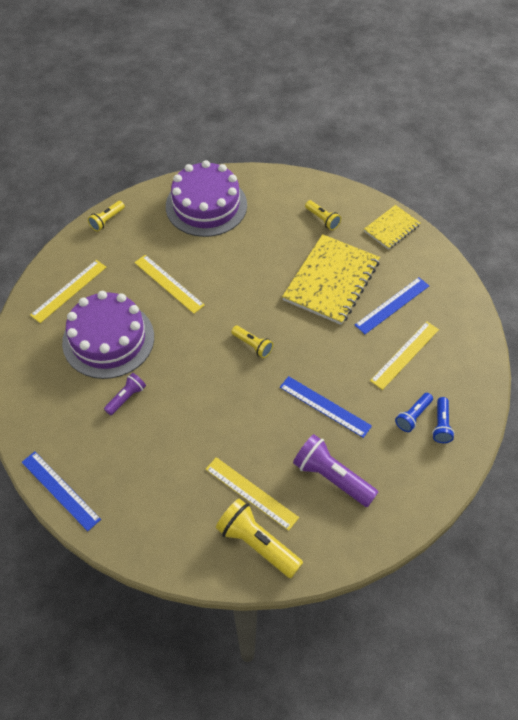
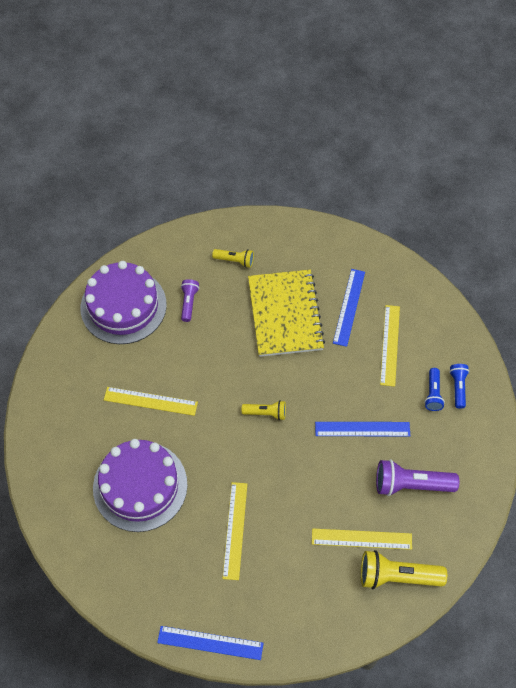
camera: 35 degrees left, 5 degrees up
yellow ruler [30,260,106,323] -> yellow ruler moved to [222,482,247,580]
yellow flashlight [88,201,125,231] -> none
purple flashlight [104,373,146,415] -> purple flashlight moved to [181,279,199,322]
yellow notebook [364,205,420,250] -> none
blue flashlight [432,397,454,443] -> blue flashlight turned 150 degrees counterclockwise [449,364,469,409]

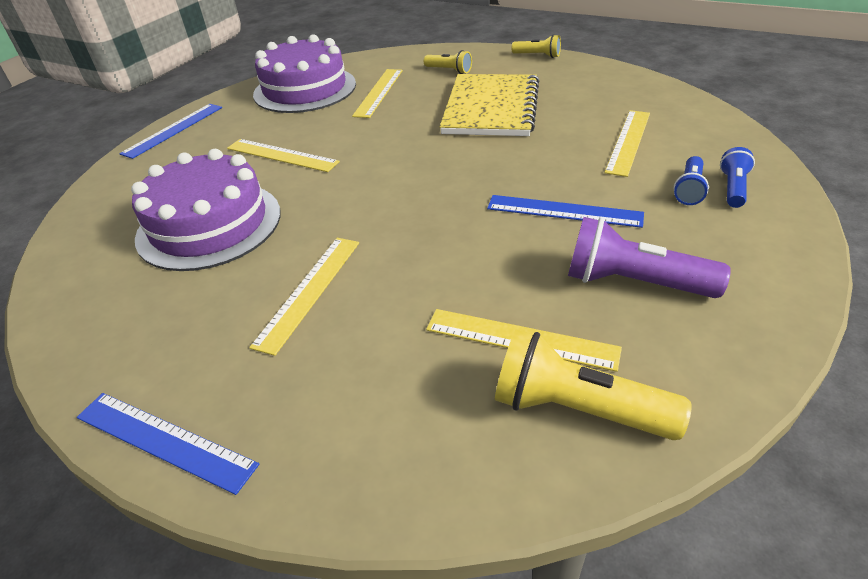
camera: 20 degrees right, 20 degrees down
purple flashlight [181,279,199,322] -> yellow ruler [352,69,403,118]
yellow flashlight [241,400,286,420] -> yellow flashlight moved to [512,34,561,58]
blue ruler [333,269,365,347] -> blue ruler moved to [119,104,222,159]

